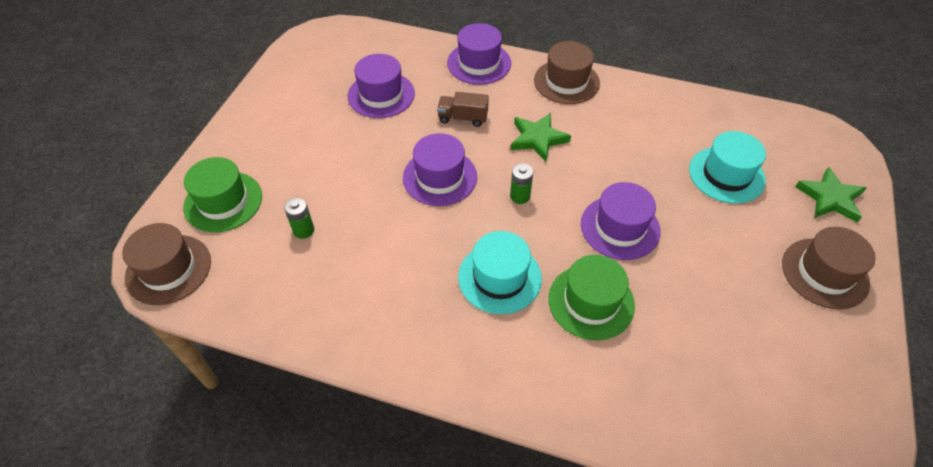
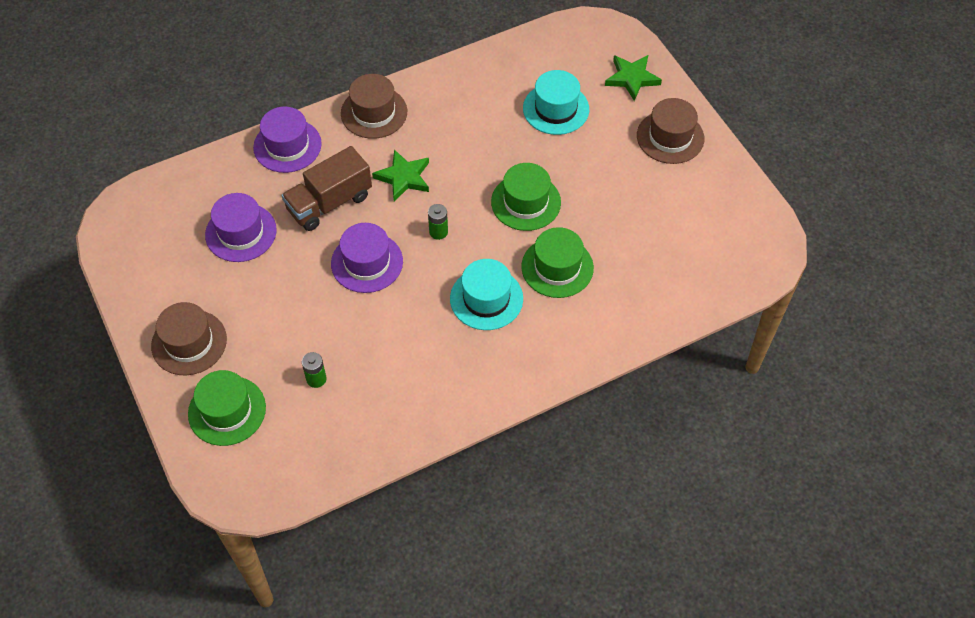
camera: 45 degrees left, 5 degrees up
brown hat [122,223,211,305] -> brown hat moved to [151,302,227,375]
brown truck [437,92,489,127] -> brown truck [282,146,372,231], size x1.72
purple hat [581,182,661,260] -> green hat [491,163,561,231]

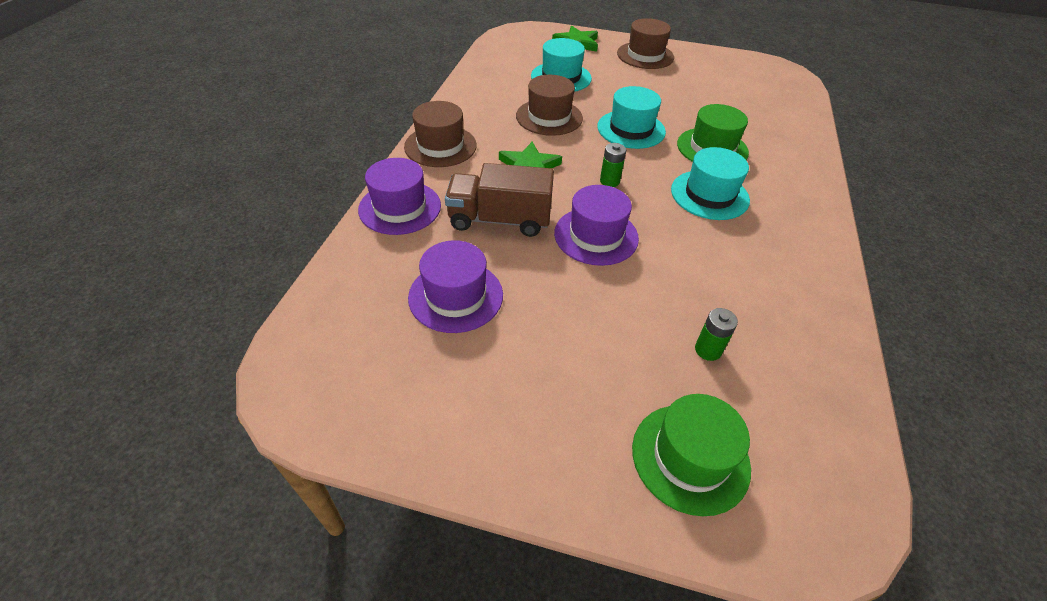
camera: 50 degrees left, 10 degrees down
brown hat [151,302,227,375] -> brown hat moved to [516,75,583,136]
brown truck [282,146,372,231] -> brown truck turned 90 degrees clockwise [445,163,554,237]
green hat [491,163,561,231] -> turquoise hat [597,86,666,149]

